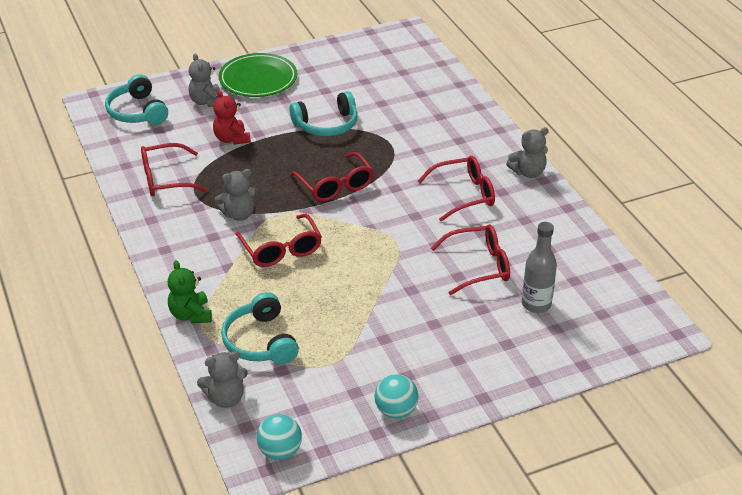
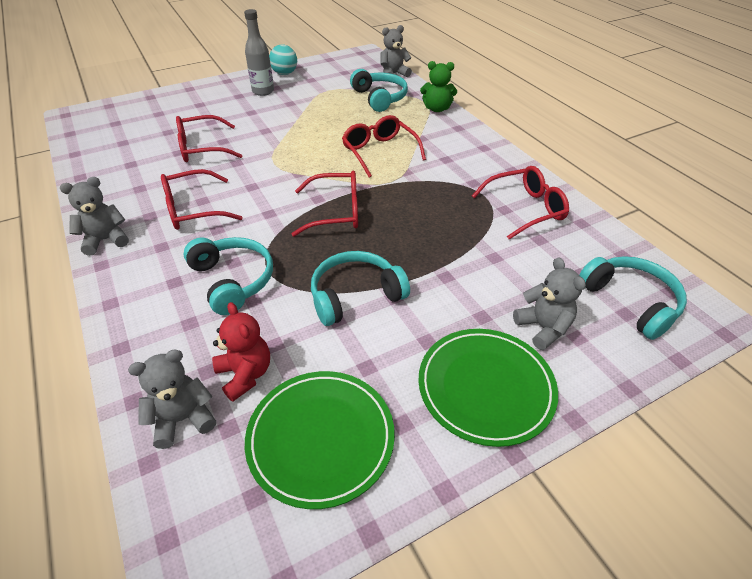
camera: 175 degrees right, 5 degrees up
green teddy bear [168,260,212,323] -> green teddy bear turned 120 degrees clockwise [420,61,457,112]
red teddy bear [213,90,251,145] -> red teddy bear moved to [212,302,270,402]
grey teddy bear [215,169,257,221] -> grey teddy bear moved to [128,349,216,449]
turquoise ball [256,414,302,460] -> none
red glasses [290,152,374,202] -> red glasses turned 120 degrees clockwise [291,171,358,237]
grey bottle [522,222,557,313] -> grey bottle moved to [244,9,274,96]
none -> turquoise headphones [184,237,273,315]
none -> green plate [245,371,395,509]

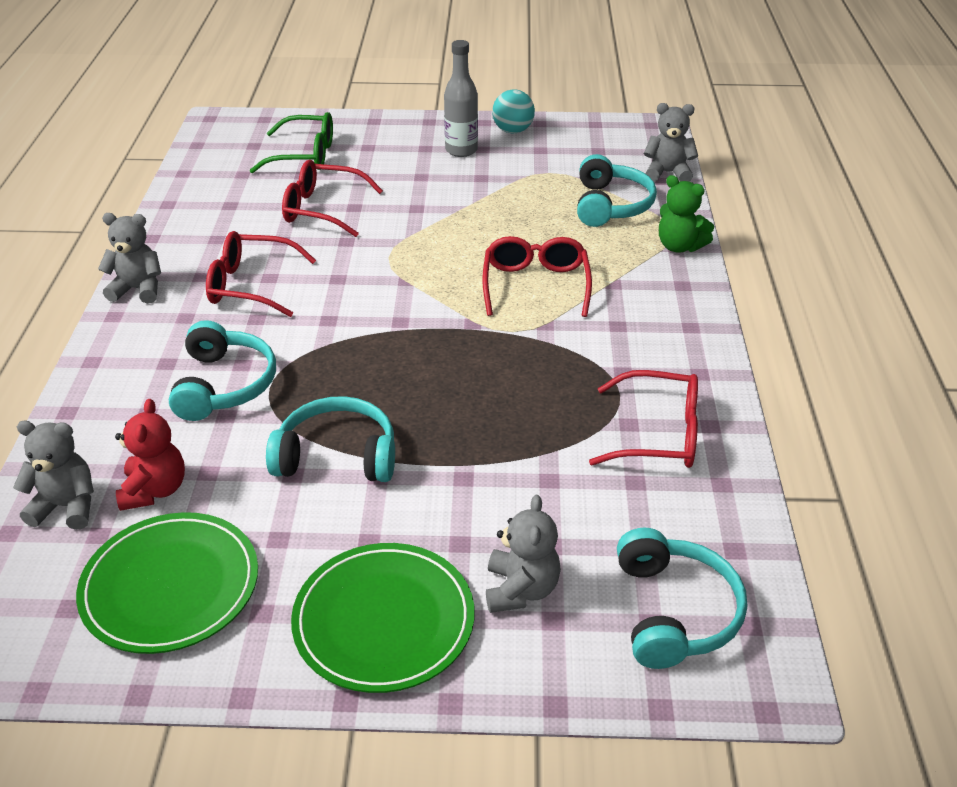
camera: 30 degrees right, 5 degrees down
red glasses [291,171,358,237] -> none
none -> green glasses [249,112,333,173]

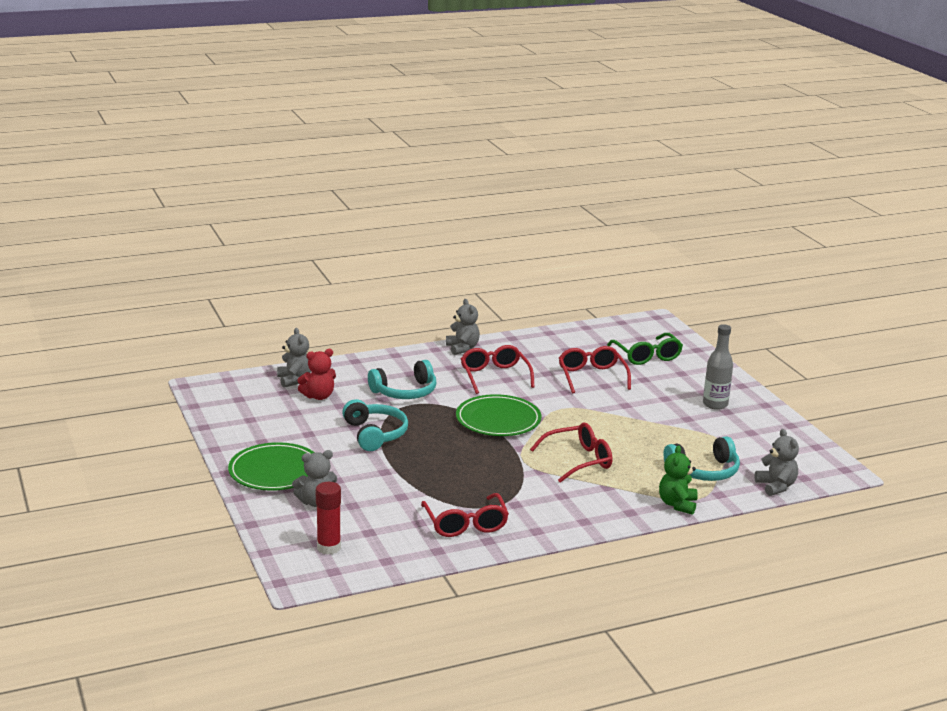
camera: 65 degrees right, 15 degrees down
green plate [76,512,258,654] -> green plate moved to [456,394,542,436]
turquoise ball [492,89,535,133] -> none
turquoise headphones [617,528,747,669] -> red glue stick [316,482,341,555]

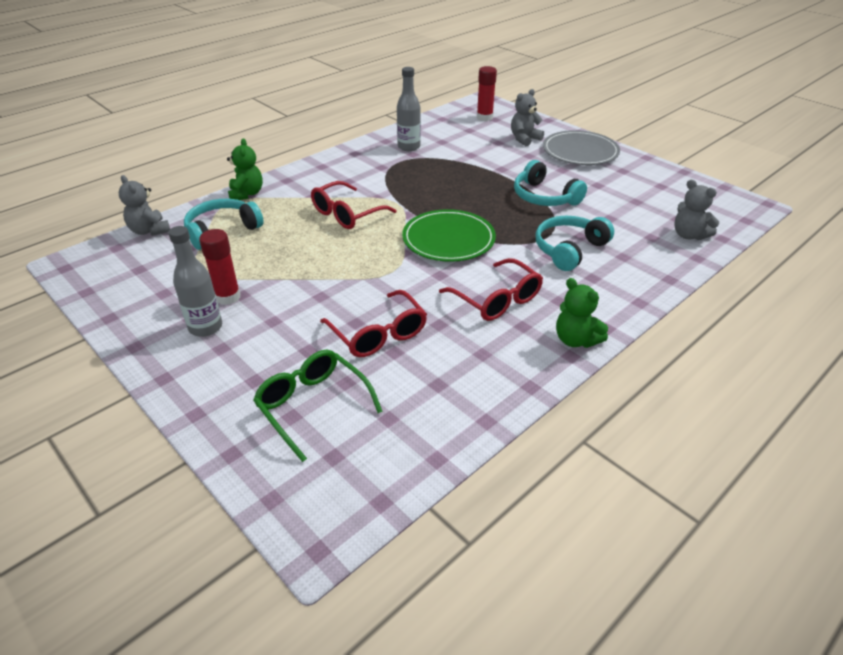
camera: 160 degrees right, 15 degrees up
green plate [228,442,315,491] -> grey plate [543,130,620,165]
red teddy bear [297,349,336,400] -> none
red glasses [421,493,509,537] -> grey bottle [397,67,421,151]
grey teddy bear [446,299,480,355] -> green teddy bear [556,278,608,348]
none -> red glue stick [199,229,240,305]

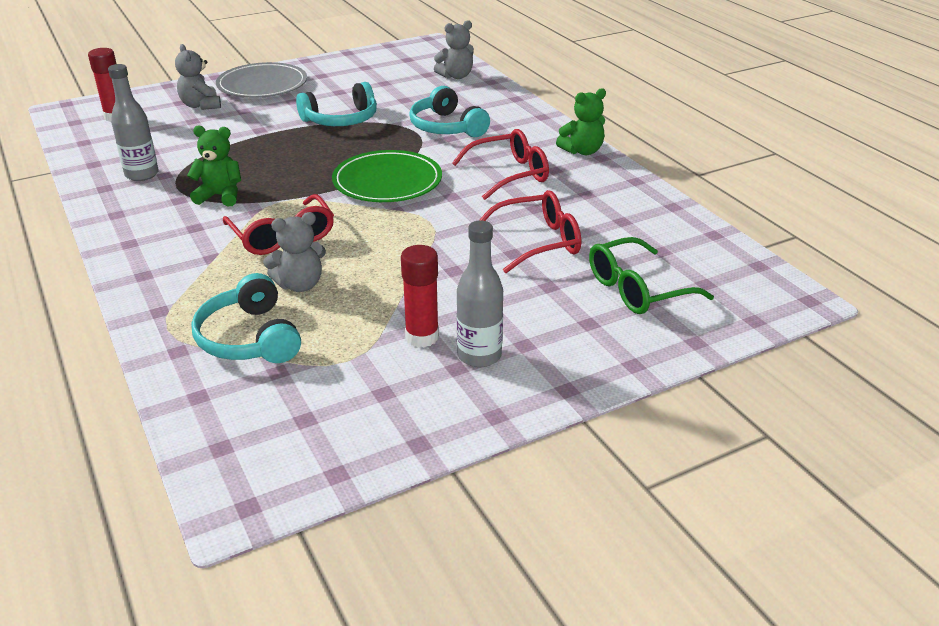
camera: 75 degrees left, 5 degrees down
grey teddy bear [119,175,170,236] -> grey teddy bear moved to [263,212,326,292]
green teddy bear [227,138,263,200] -> green teddy bear moved to [187,125,241,206]

